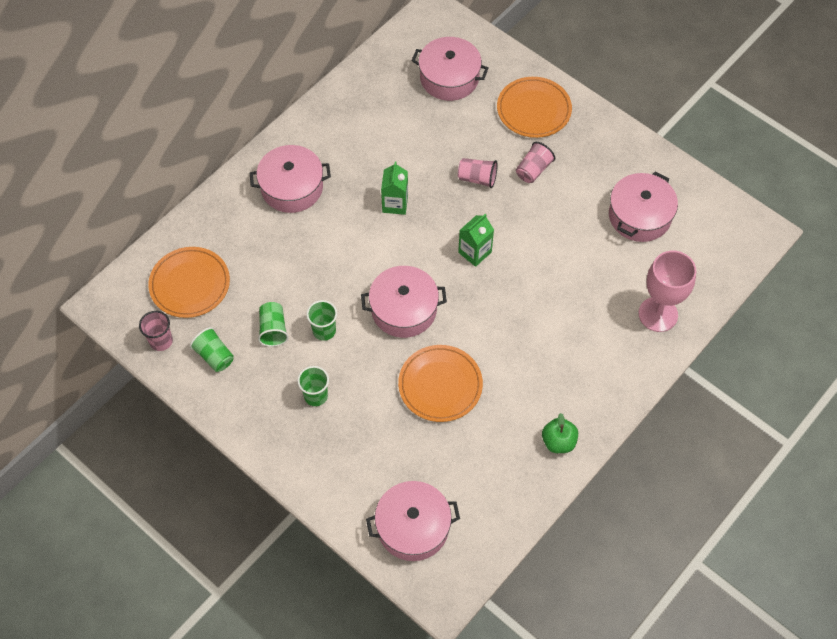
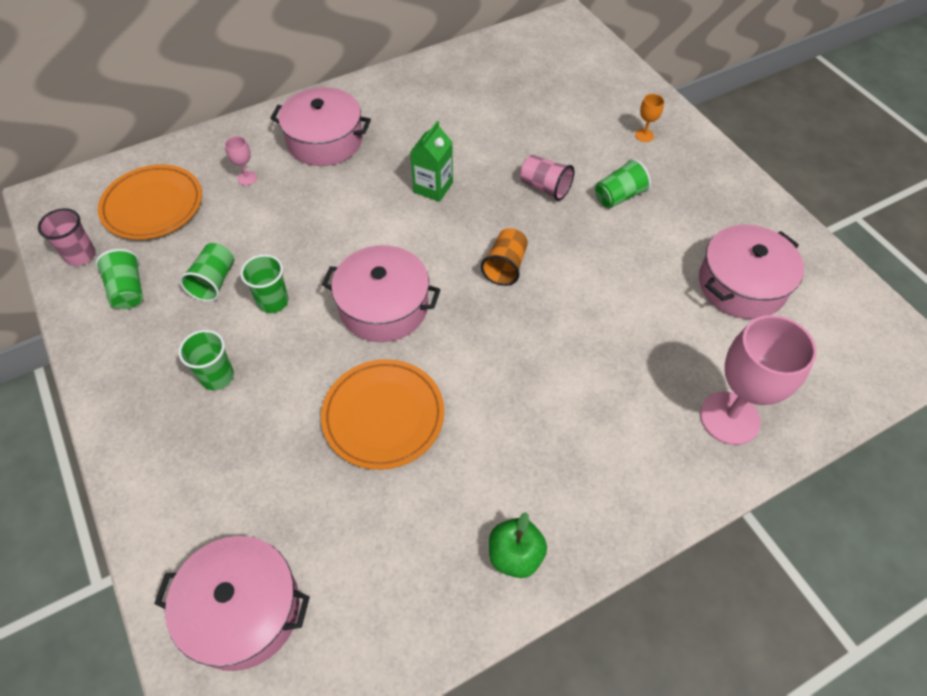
camera: 20 degrees right, 5 degrees down
pink pot [412,37,488,101] -> none
green carton [458,213,494,267] -> orange cup [481,228,528,286]
orange plate [497,77,572,138] -> orange goblet [635,94,664,142]
pink cup [516,142,555,183] -> green cup [595,159,651,208]
none -> pink goblet [225,136,257,185]

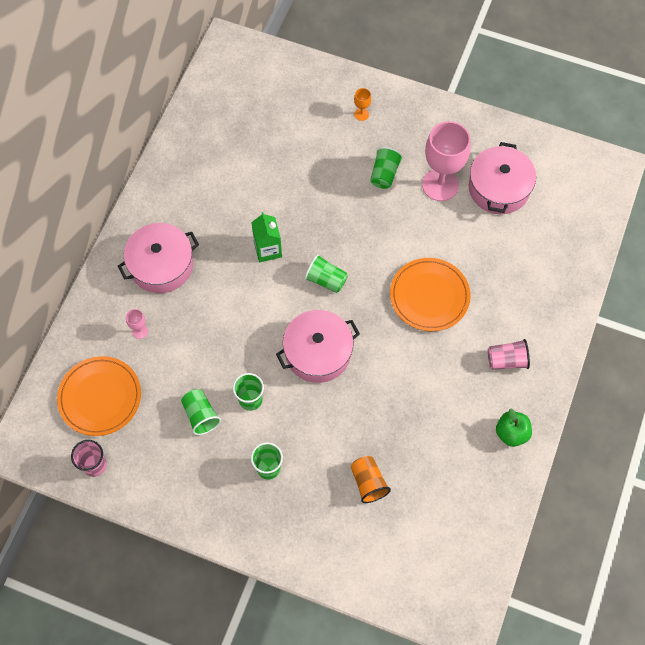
camera: 40 degrees left, 10 degrees up
green cup [95,249,143,309] -> green cup moved to [304,254,348,293]
pink pot [154,536,310,671] -> none
orange plate [321,359,444,470] -> orange plate moved to [390,258,471,331]
orange cup [481,228,528,286] -> orange cup moved to [351,456,391,503]
pink cup [520,155,575,201] -> pink cup moved to [488,339,530,370]
pink goblet [700,315,817,445] -> pink goblet moved to [422,121,471,201]

